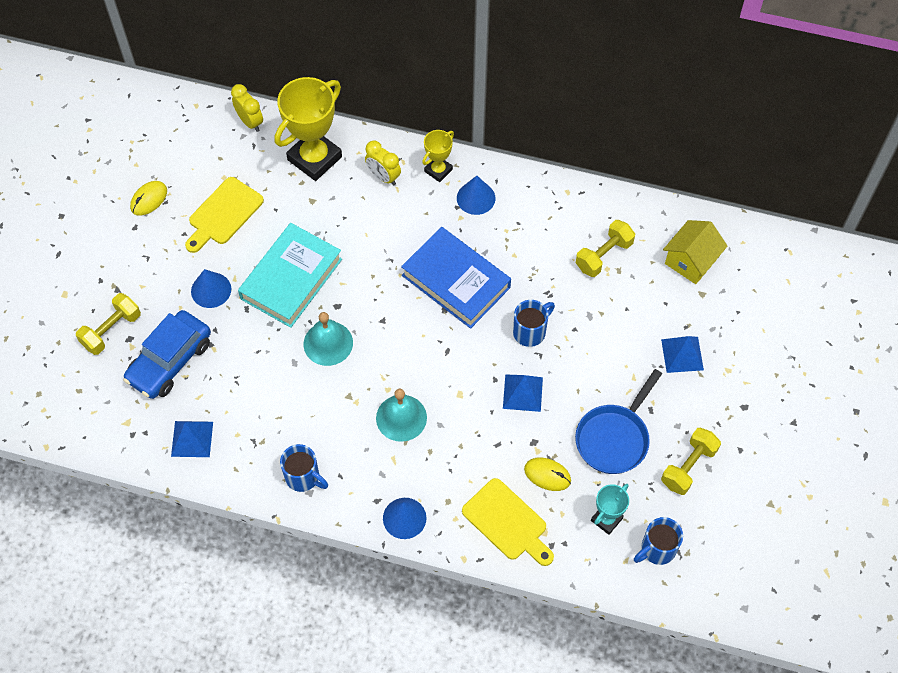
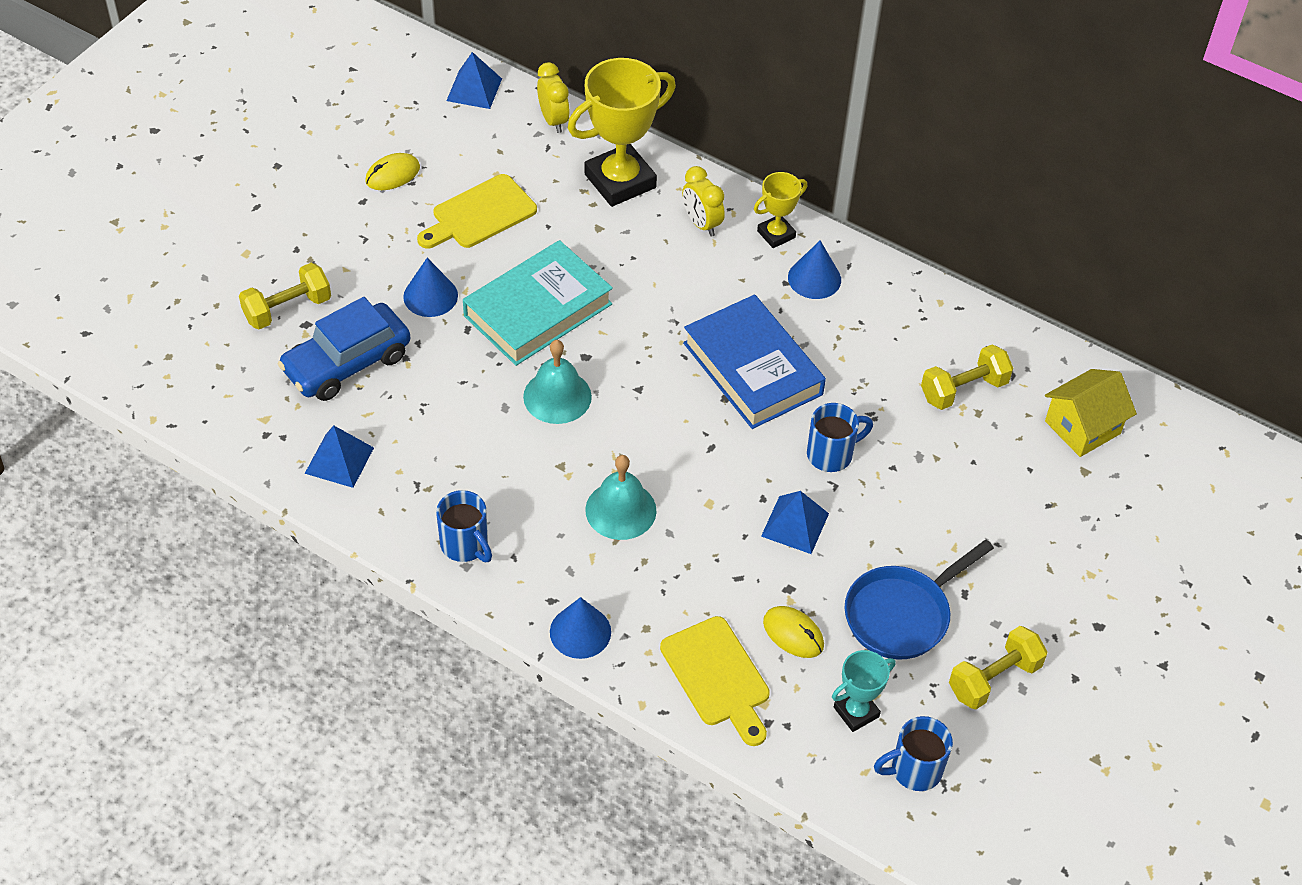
camera: 15 degrees right, 10 degrees down
blue pyramid [661,336,704,373] -> blue pyramid moved to [446,52,502,109]

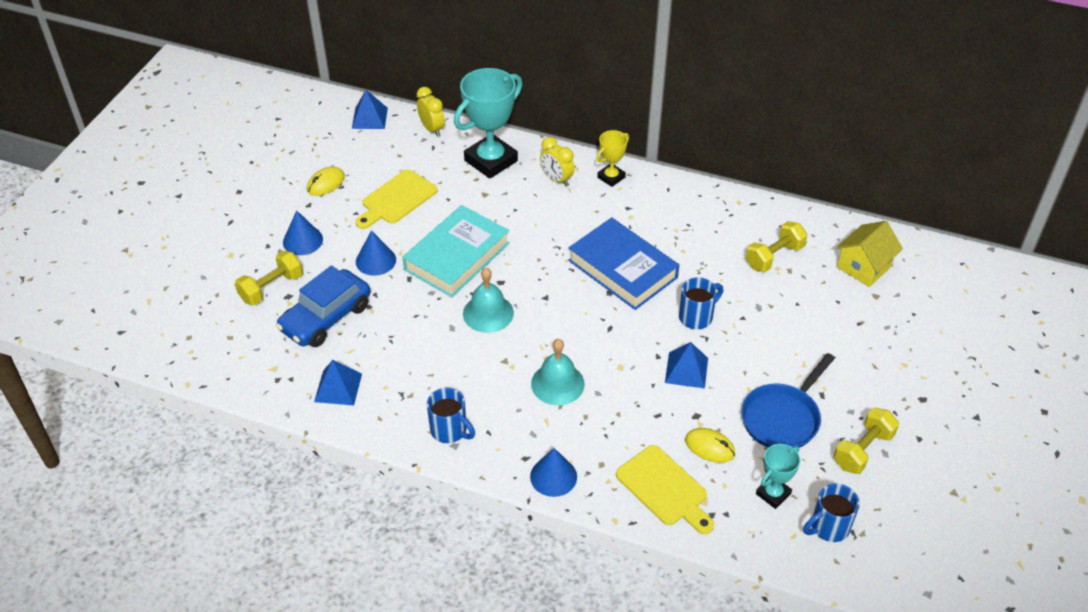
camera: 10 degrees left, 5 degrees down
yellow trophy [567,58,676,207] -> turquoise trophy [454,68,523,179]
blue cone [788,240,841,299] -> blue cone moved to [283,210,323,255]

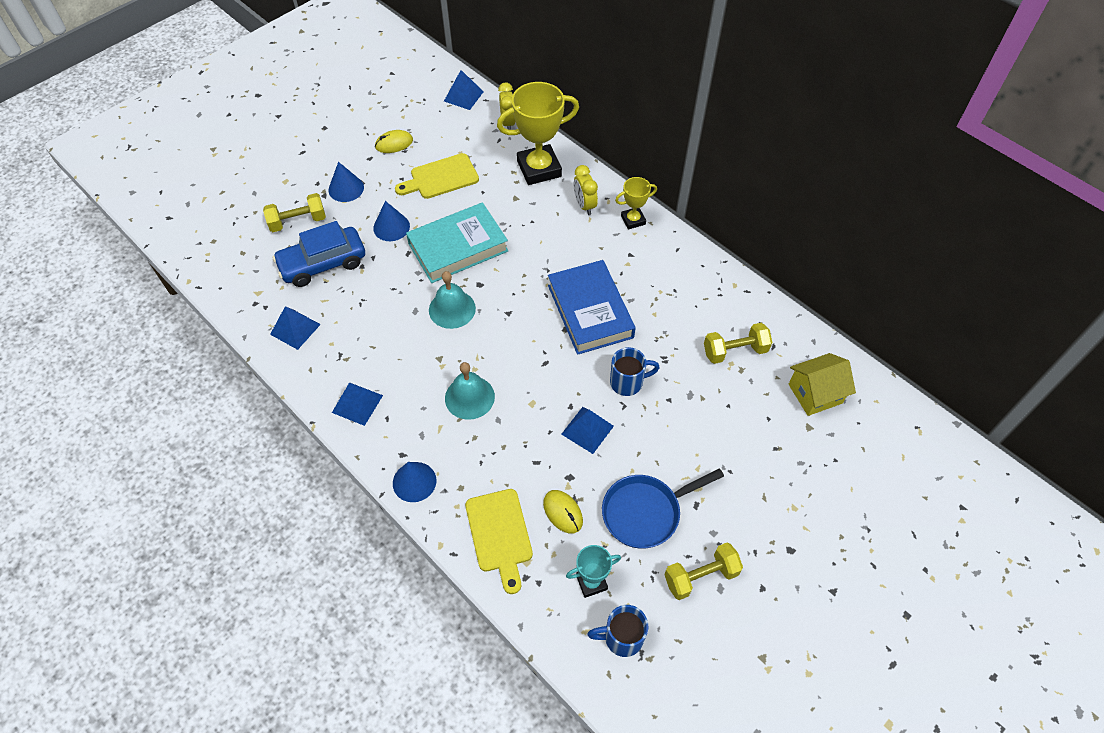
camera: 25 degrees right, 10 degrees up
blue mug [427,388,475,443] -> blue pyramid [332,383,383,426]
turquoise trophy [454,68,523,179] -> yellow trophy [497,82,579,185]

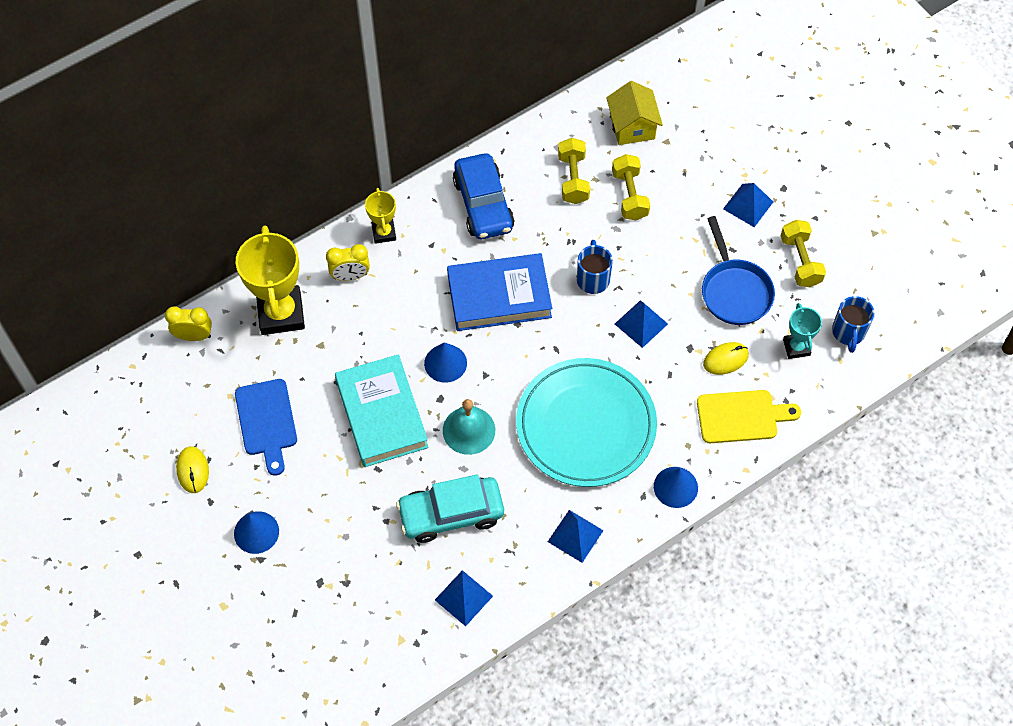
camera: 80 degrees left, 5 degrees up
yellow dumbbell [263,193,326,232] -> yellow dumbbell moved to [612,154,650,220]
blue car [272,221,365,287] -> blue car moved to [453,153,514,239]
blue cone [373,201,410,241] -> blue cone moved to [424,342,467,383]
yellow cutting board [395,153,479,199] -> blue cutting board [235,379,297,476]
blue pyramid [444,70,484,110] -> blue pyramid moved to [723,183,773,227]
turquoise bell [445,362,495,420] -> turquoise plate [516,358,657,487]
none -> turquoise car [396,474,504,543]

